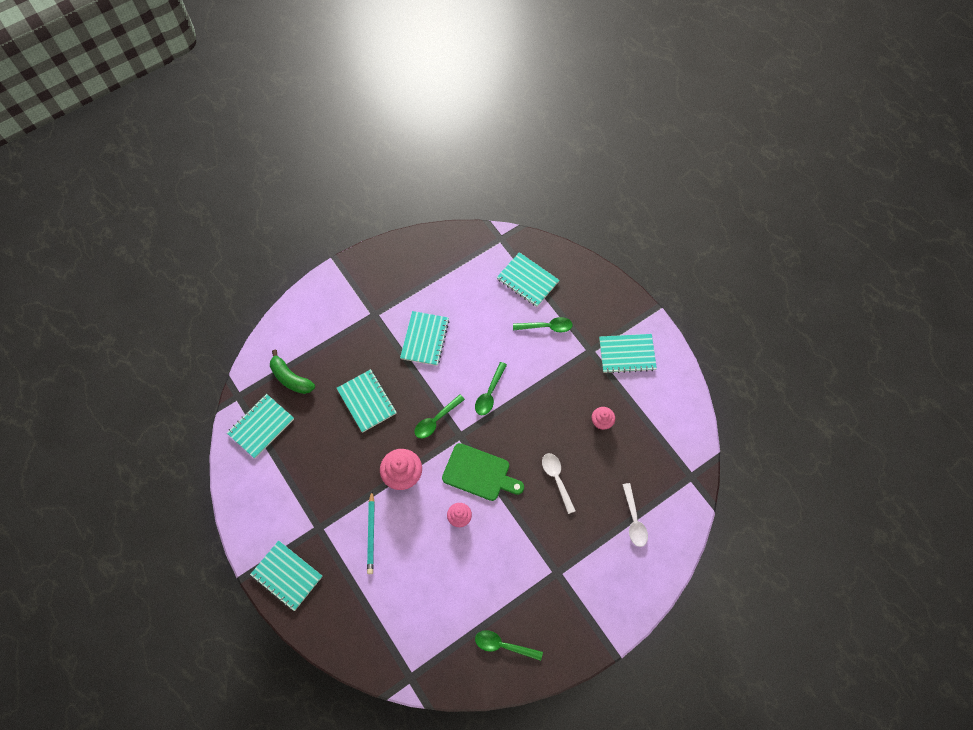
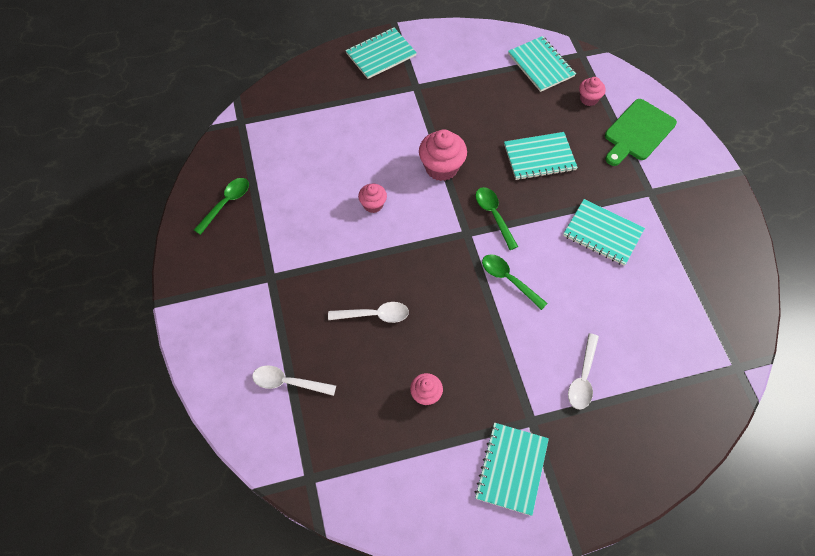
camera: 110 degrees right, 5 degrees down
green banana [270,350,315,394] -> pink cupcake [579,77,606,106]
turquoise pencil [367,491,375,574] -> none
green cutting board [442,443,524,501] -> green cutting board moved to [605,99,677,166]
turquoise notebook [497,252,560,307] -> none
green spoon [513,317,573,333] -> white spoon [568,333,599,409]

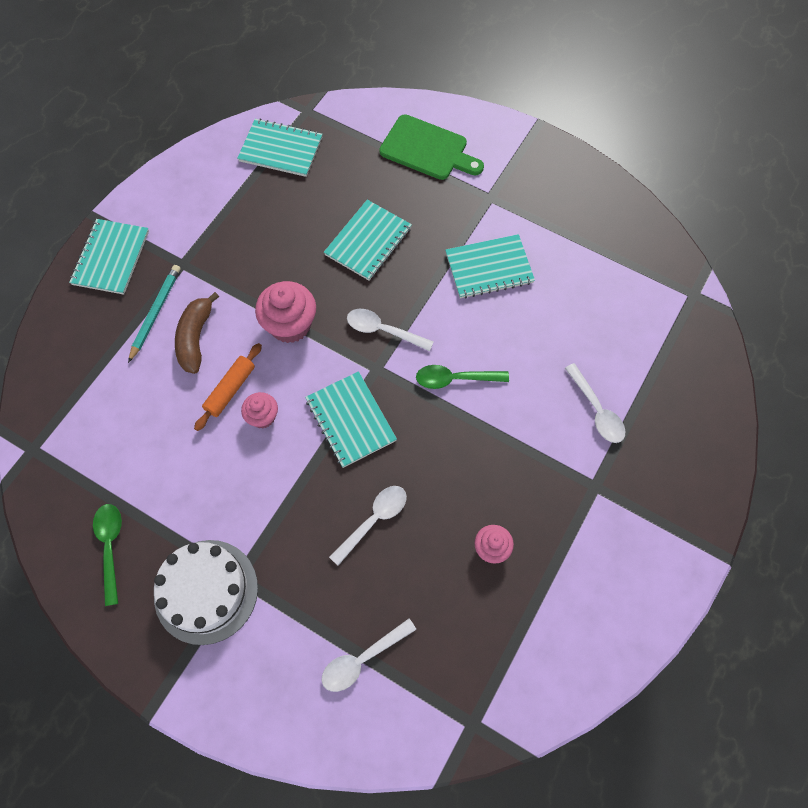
camera: 45 degrees left, 5 degrees up
turquoise notebook [475,423,549,516] -> turquoise notebook moved to [305,371,397,468]
green spoon [476,187,518,250] -> white spoon [347,309,433,351]
pink cupcake [579,77,606,106] -> none
green cutting board [605,99,677,166] -> green cutting board turned 60 degrees counterclockwise [379,114,484,180]
none -> turquoise pencil [128,265,180,363]
none -> white cake [154,540,258,645]
none -> brown banana [175,292,219,374]
none -> orange rolling pin [194,343,262,431]

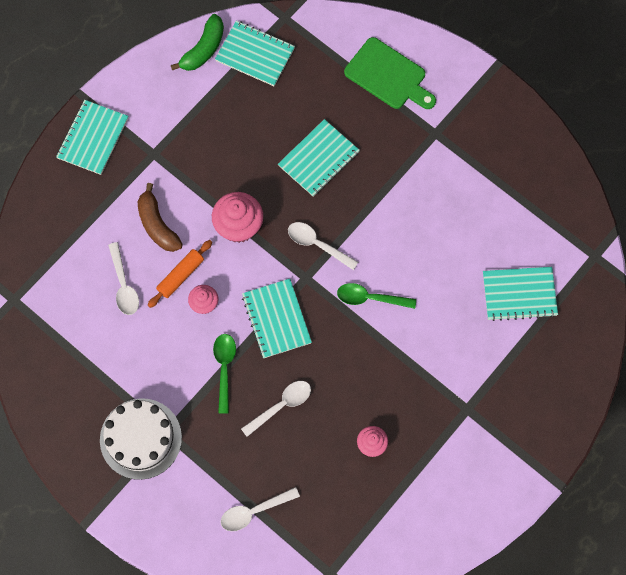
camera: 10 degrees right, 5 degrees up
green spoon [93,504,122,606] -> green spoon moved to [213,334,236,413]
turquoise pencil [128,265,180,363] -> none
brown banana [175,292,219,374] -> brown banana turned 45 degrees counterclockwise [138,183,183,252]
turquoise notebook [445,234,535,299] -> turquoise notebook moved to [483,267,558,321]
white spoon [565,363,625,443] -> white spoon moved to [108,242,139,315]
none -> green banana [171,14,224,71]

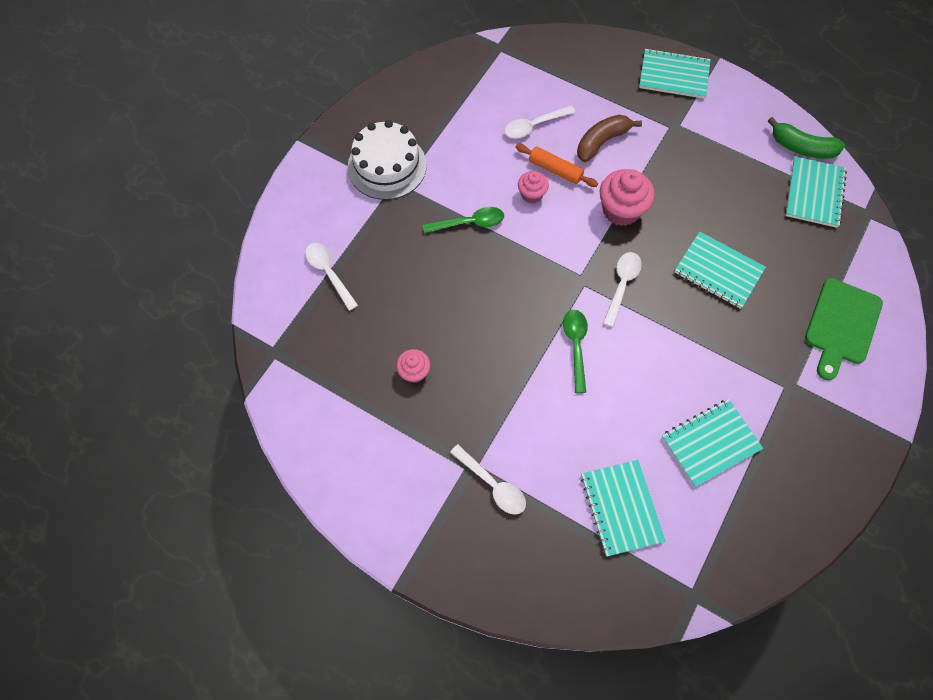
camera: 80 degrees right, 5 degrees down
white spoon [241,381,311,437] -> white spoon moved to [450,444,526,515]
turquoise notebook [242,279,312,358] -> turquoise notebook moved to [662,399,763,487]

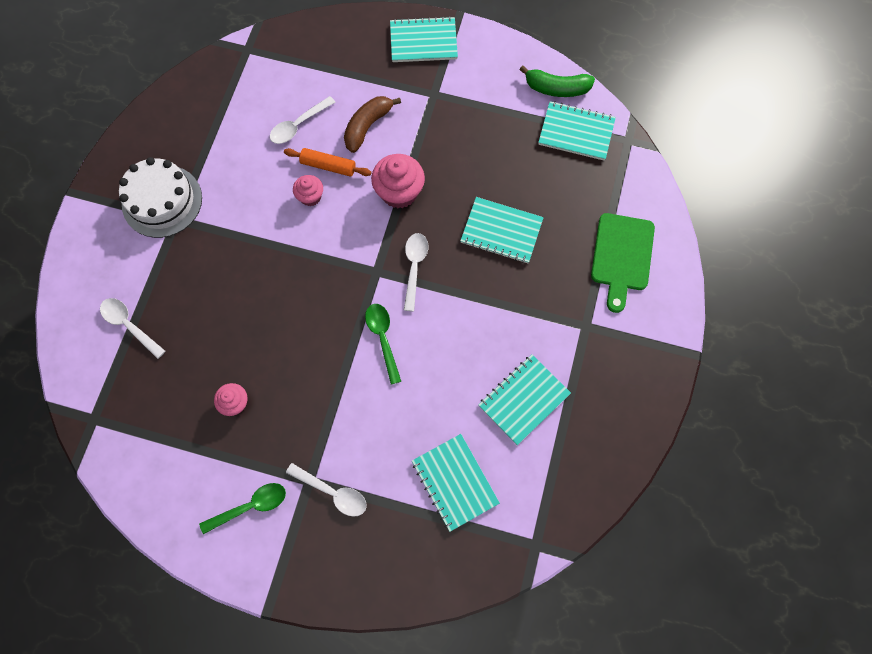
camera: 15 degrees left, 5 degrees up
green spoon [423,207,504,233] -> green spoon moved to [199,483,286,534]
turquoise notebook [786,156,847,228] -> turquoise notebook turned 75 degrees counterclockwise [538,101,616,161]

